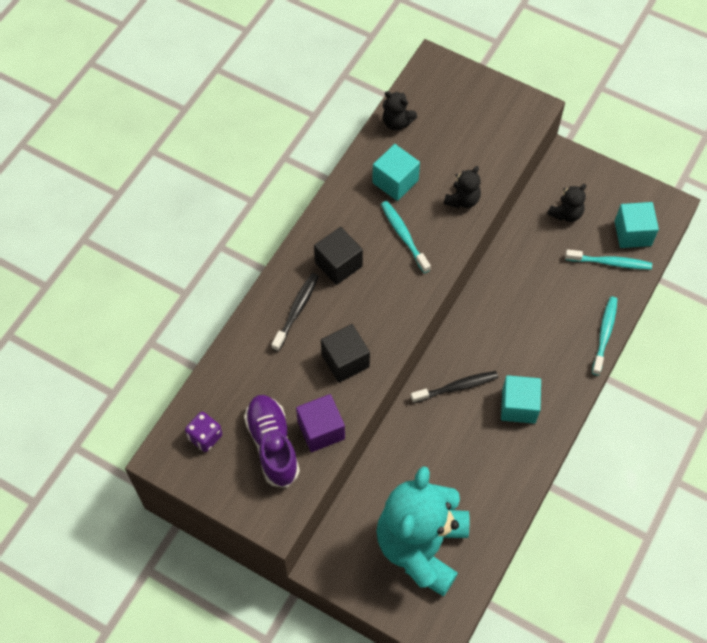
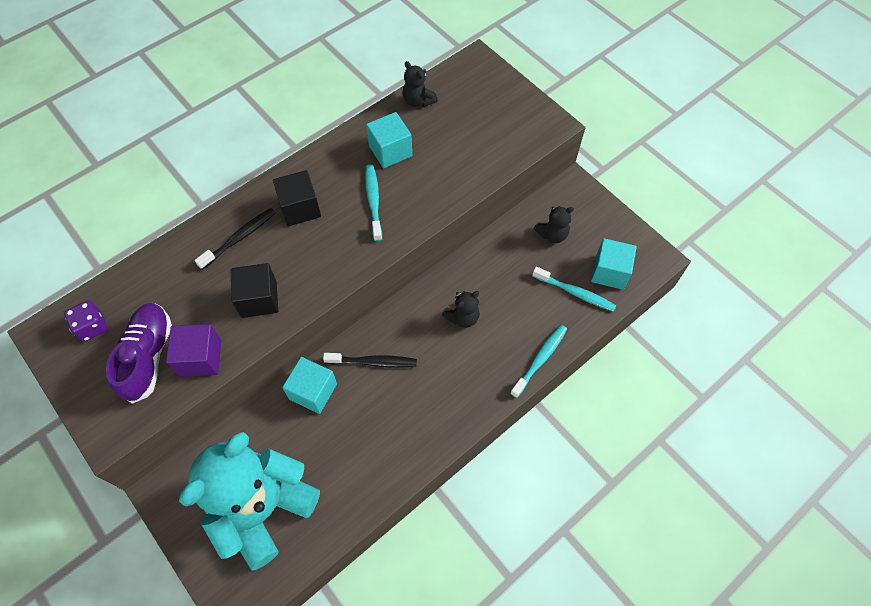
camera: 20 degrees right, 0 degrees up
black teddy bear [444,166,481,208] -> black teddy bear moved to [442,291,480,328]
turquoise cube [501,375,541,424] -> turquoise cube moved to [282,357,337,414]

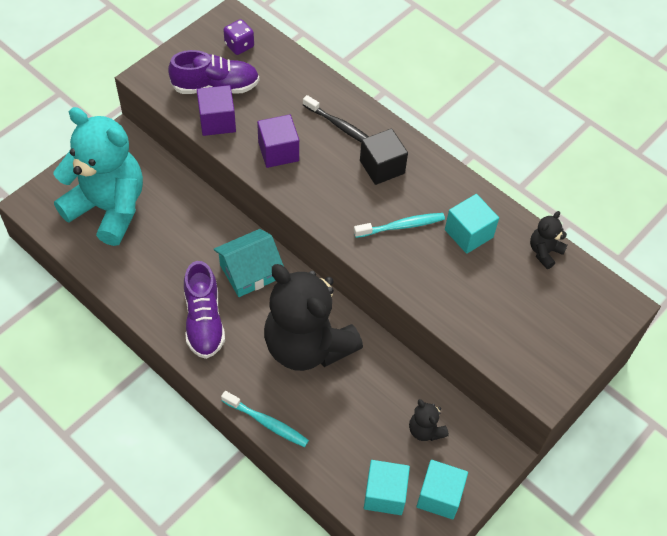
camera: 80 degrees right, 5 degrees down
black cube [231,263,278,318] -> purple cube [257,114,299,168]
turquoise cube [282,357,337,414] -> turquoise cube moved to [416,460,468,519]
black toothbrush [323,353,417,368] -> turquoise house [214,229,284,297]
black teddy bear [442,291,480,328] -> black teddy bear [264,264,363,371], size x2.48
turquoise toothbrush [532,267,616,312] -> none
none -> purple shoe [184,261,225,359]

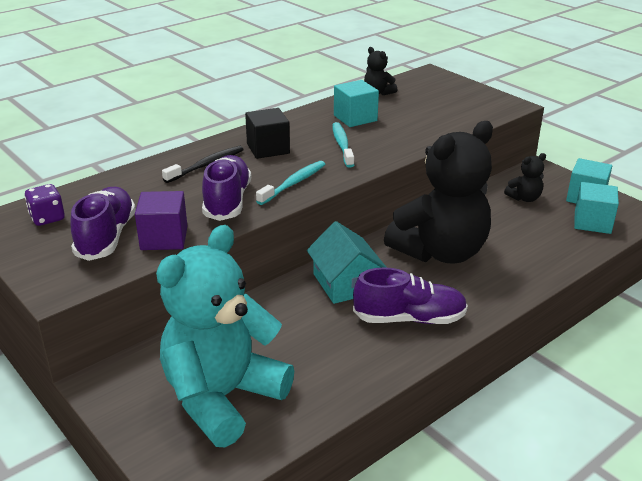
camera: 80 degrees left, 25 degrees down
turquoise toothbrush [221,391,309,447] -> turquoise toothbrush moved to [256,161,325,205]
purple cube [257,114,299,168] -> purple shoe [202,155,251,221]

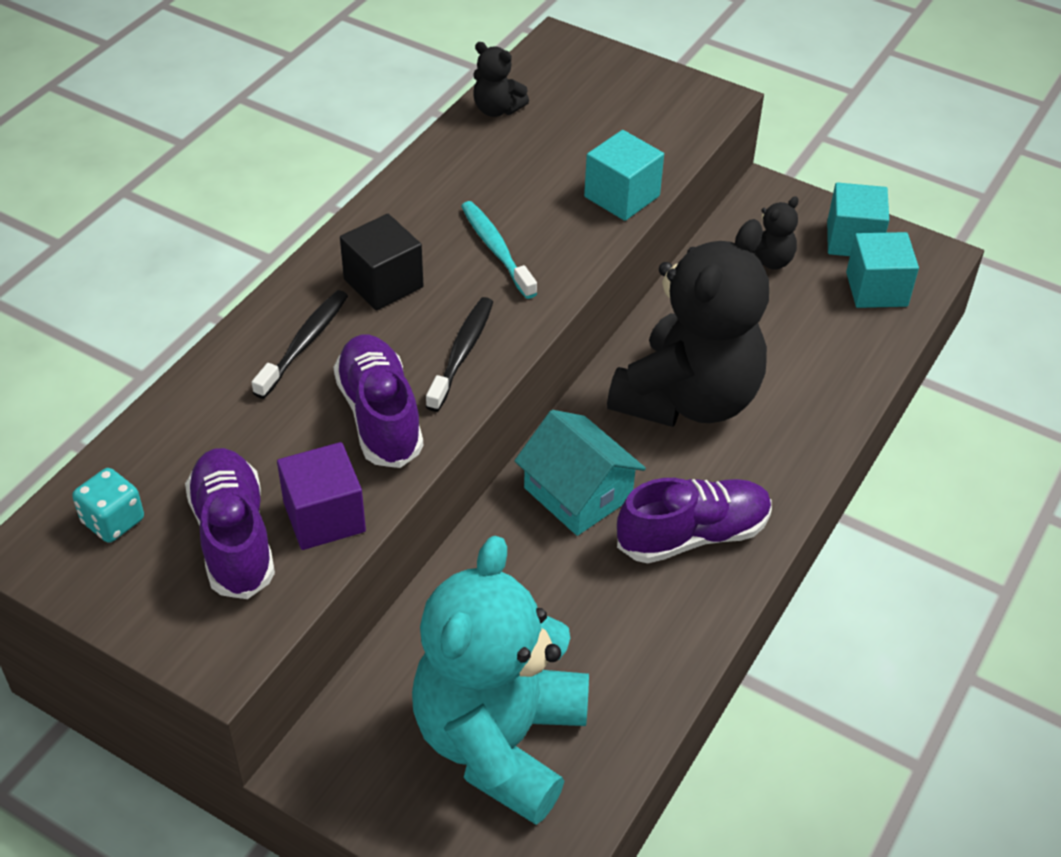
camera: 20 degrees left, 15 degrees up
purple dice [24,184,65,226] -> turquoise dice [72,468,144,543]
turquoise toothbrush [256,161,325,205] -> black toothbrush [426,297,493,412]
turquoise cube [334,80,379,127] -> turquoise cube moved to [584,130,664,221]

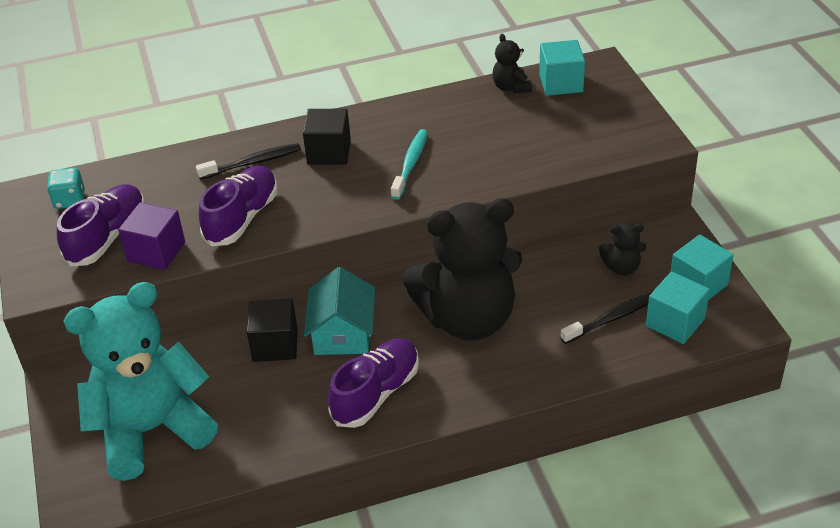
camera: 45 degrees right, 5 degrees down
black toothbrush [426,297,493,412] -> black toothbrush moved to [560,292,652,344]
turquoise cube [584,130,664,221] -> turquoise cube moved to [539,40,585,96]
purple shoe [617,478,772,563] -> purple shoe turned 75 degrees counterclockwise [328,338,419,428]
none -> black cube [247,299,298,362]

